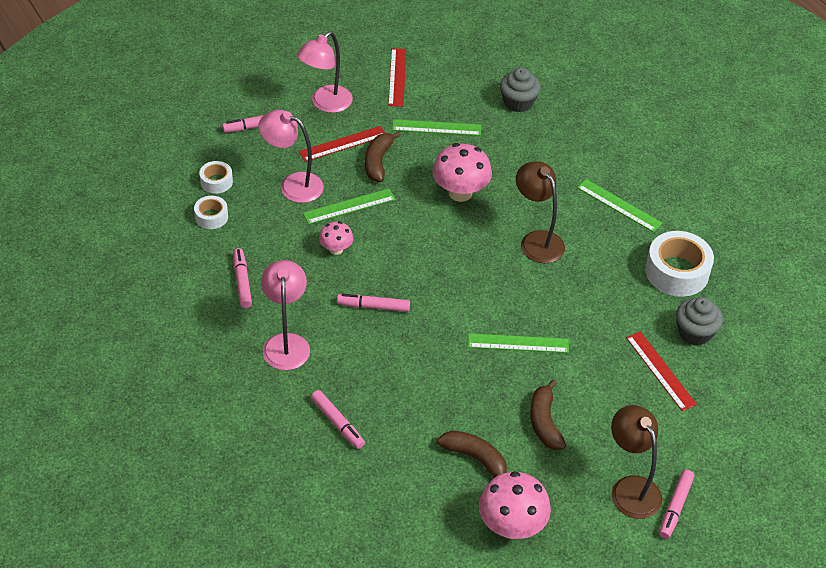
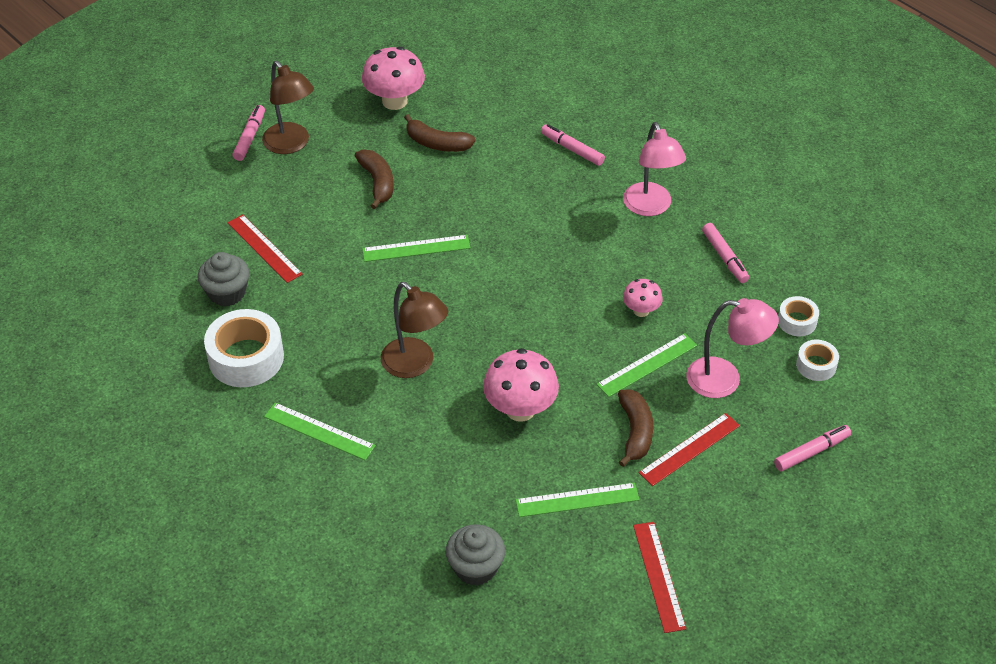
camera: 170 degrees right, 0 degrees up
pink lamp [297,31,353,113] -> none
pink marker [337,294,410,312] -> none

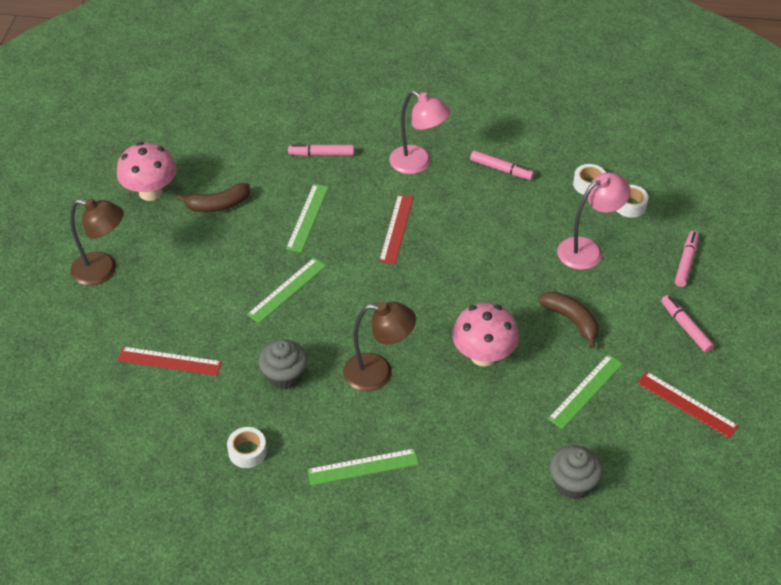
camera: 40 degrees left, 0 degrees up
grey cupcake [198,252,249,307] -> grey cupcake moved to [258,340,308,390]
white tape [204,309,284,387] -> white tape [227,427,267,468], size x0.53
pink marker [233,105,265,161] -> pink marker moved to [661,295,714,353]
brown banana [355,150,394,209] -> none
green ruler [596,333,697,397] -> green ruler moved to [286,184,329,252]
pink mushroom [623,279,663,317] -> none
red ruler [639,413,740,486] -> red ruler moved to [379,194,414,264]

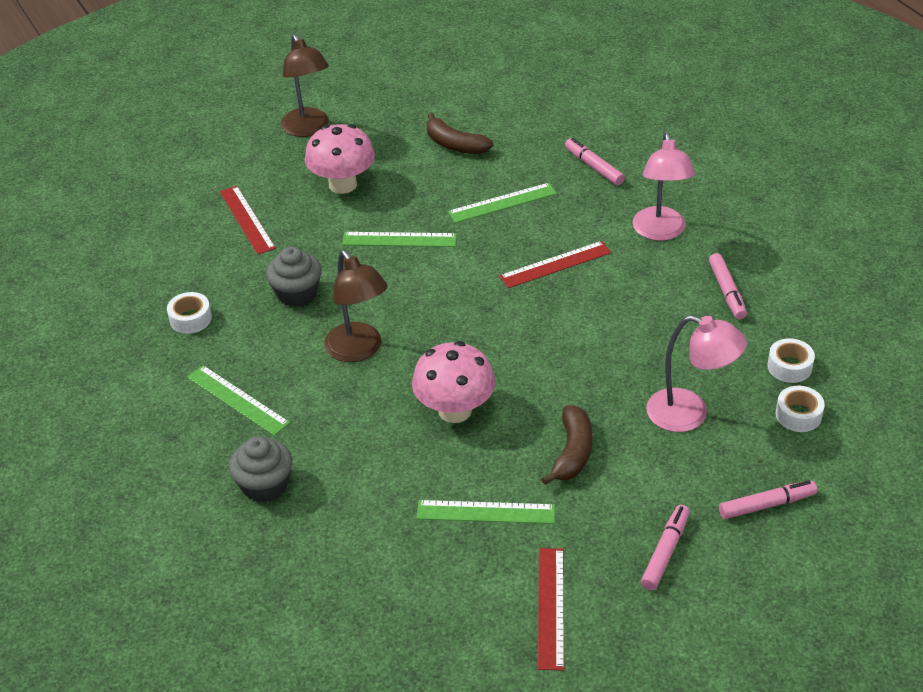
camera: 55 degrees right, 5 degrees down
pink mushroom [117,142,177,201] -> pink mushroom moved to [305,124,375,194]
grey cupcake [550,445,603,499] -> grey cupcake moved to [229,436,292,503]

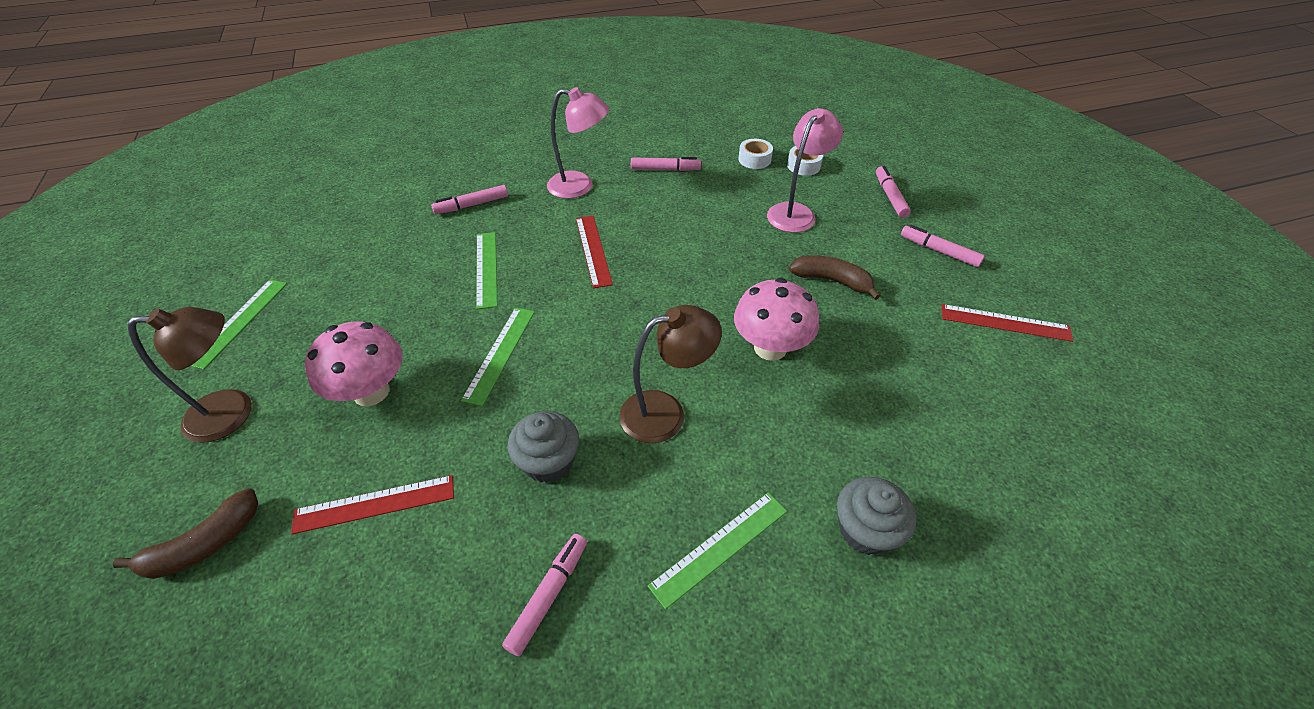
camera: 80 degrees left, 5 degrees up
white tape [167,292,212,334] -> pink marker [502,534,587,656]
green ruler [417,500,555,524] -> green ruler moved to [191,279,287,369]
brown banana [427,113,493,154] -> brown banana moved to [112,488,258,579]

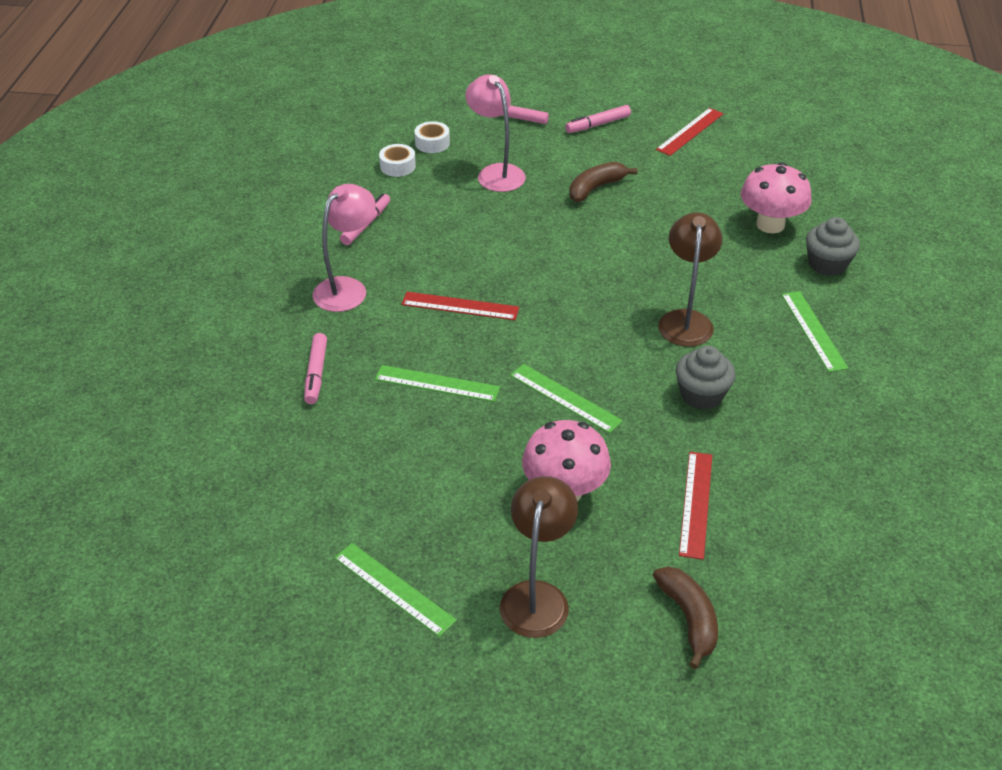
camera: 65 degrees left, 5 degrees down
pink marker [502,534,587,656] -> none
pink mushroom [734,278,819,361] -> pink mushroom moved to [741,162,812,233]

